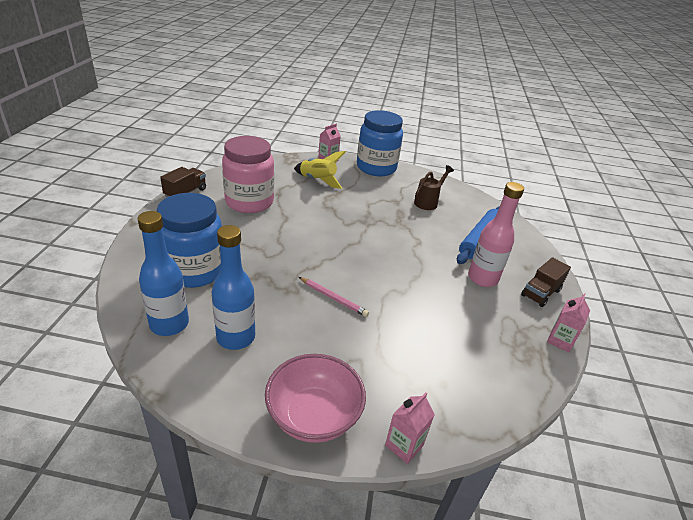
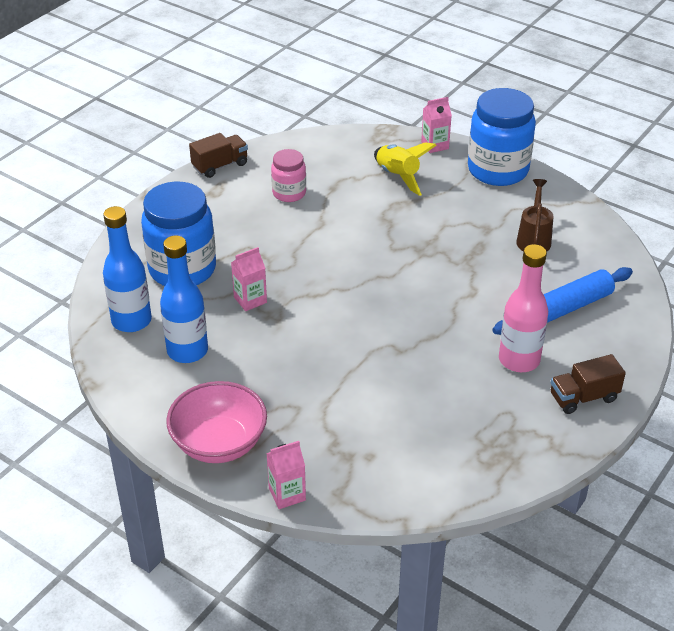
camera: 30 degrees right, 5 degrees up
pink jar [222,136,274,213] -> pink jar [271,149,306,202], size x0.54
pink pencil [299,277,369,317] -> none
brown watering can [414,165,454,210] -> brown watering can turned 60 degrees counterclockwise [516,179,553,252]
pink carton [547,293,590,352] -> pink carton moved to [231,247,267,311]

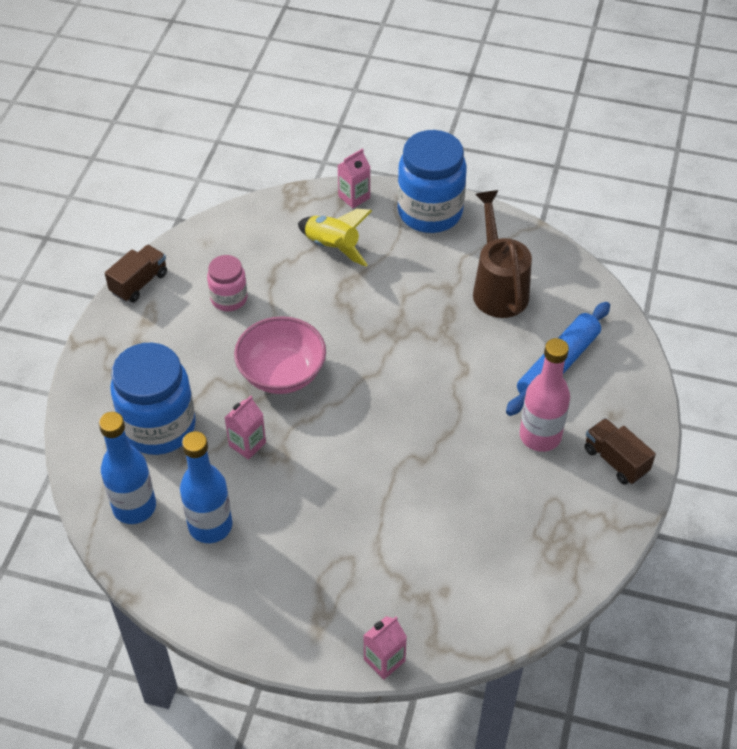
camera: 20 degrees left, 10 degrees up
pink bowl [166,381,267,463] -> pink bowl moved to [234,316,326,394]
brown watering can [516,179,553,252] -> brown watering can [473,190,532,318], size x1.56
brown truck [550,354,626,414] -> brown truck turned 90 degrees clockwise [585,418,656,485]

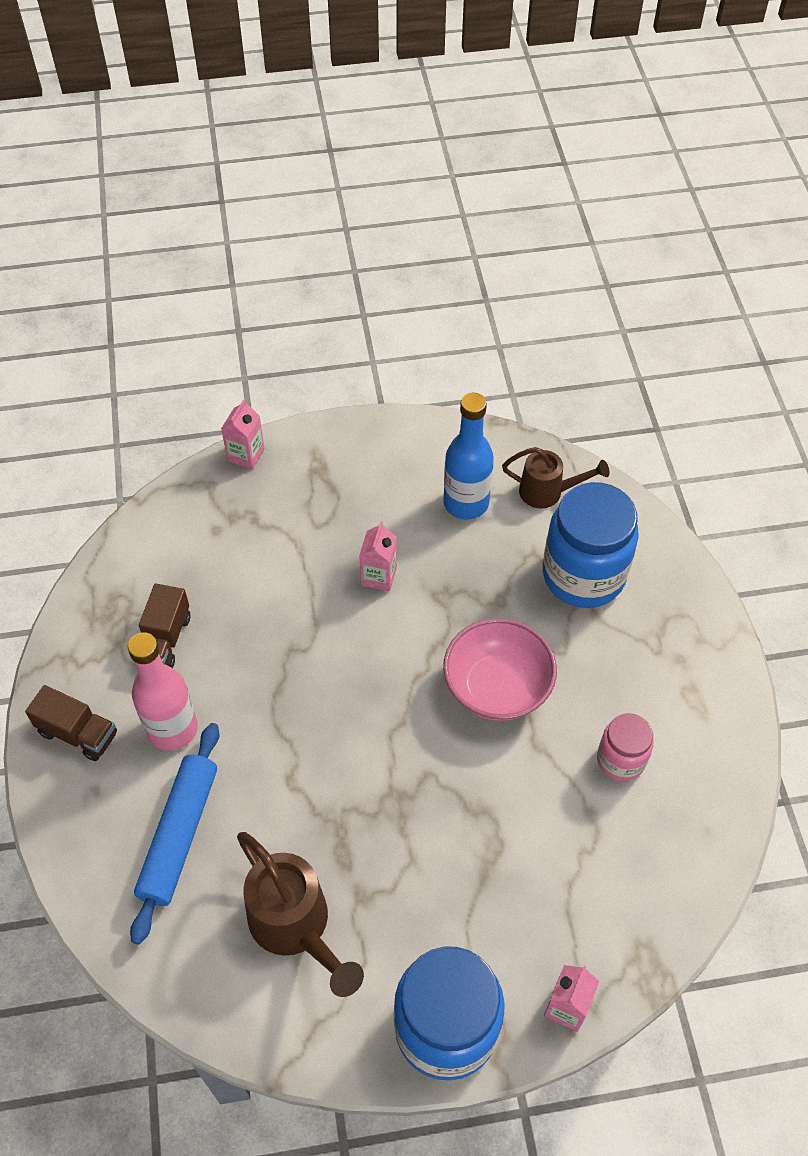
camera: 155 degrees right, 5 degrees up
blue bottle [99,412,156,524] -> brown watering can [502,447,609,509]
brown truck [105,245,167,302] -> brown truck moved to [139,584,190,668]
pink carton [225,396,266,460] -> pink carton moved to [359,521,397,591]
yellow rocket [298,209,372,266] -> none

